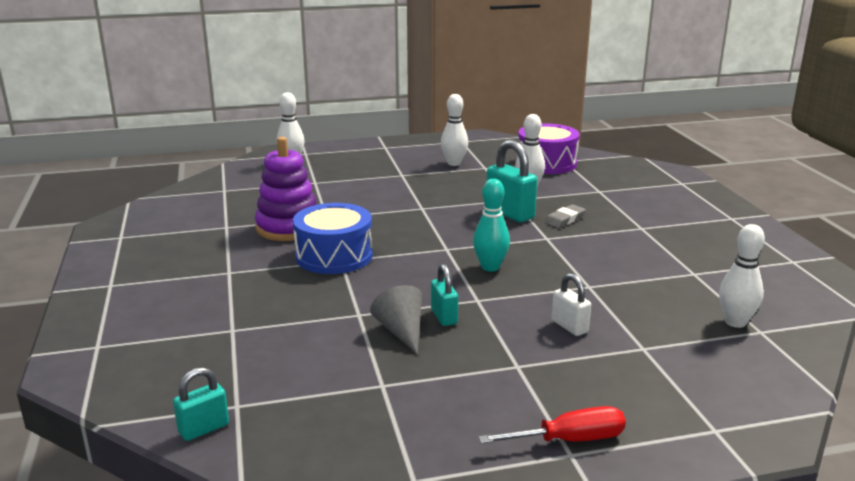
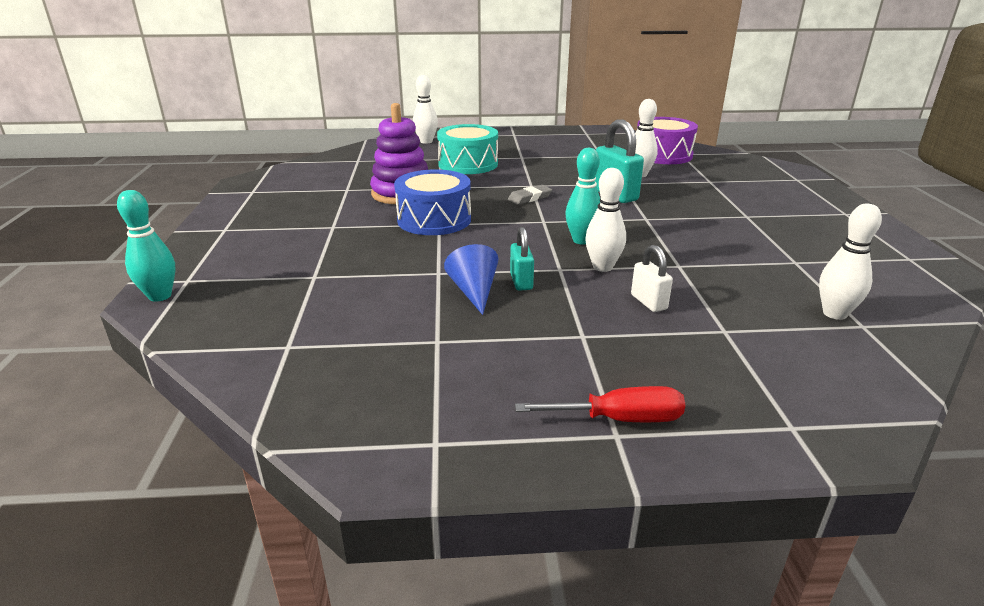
camera: 10 degrees right, 5 degrees up
turquoise padlock [173,367,229,441] -> none
grey cone [370,285,422,354] -> blue cone [444,244,499,315]
white bowling pin [441,94,468,166] -> white bowling pin moved to [585,168,626,272]
grey eraser [544,204,586,228] -> grey eraser moved to [508,185,552,205]
none -> turquoise bowling pin [117,190,176,302]
none -> turquoise drum [437,124,498,174]

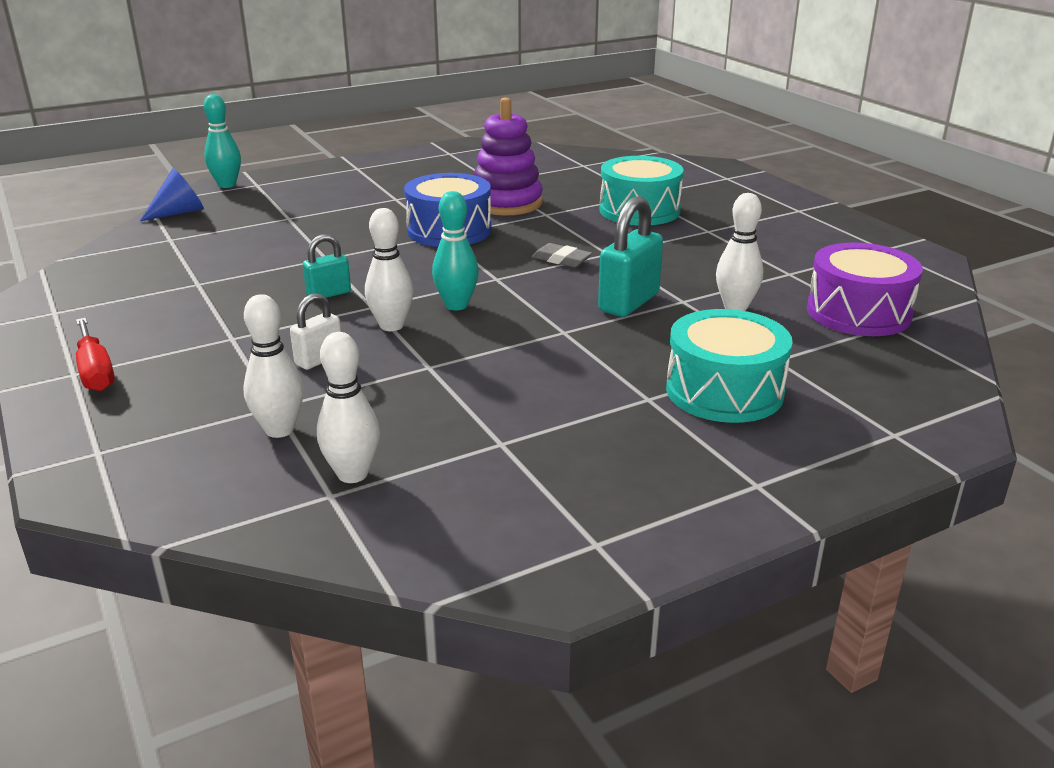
camera: 65 degrees right, 0 degrees up
white bowling pin [413,75,438,144] -> white bowling pin moved to [243,294,304,438]
blue cone [444,244,499,315] -> blue cone moved to [140,168,204,221]
none -> turquoise drum [666,309,793,423]

